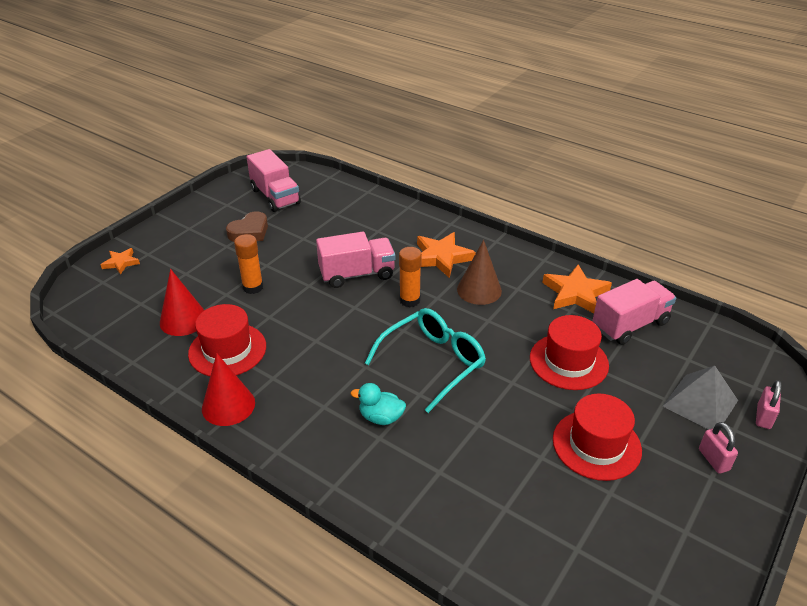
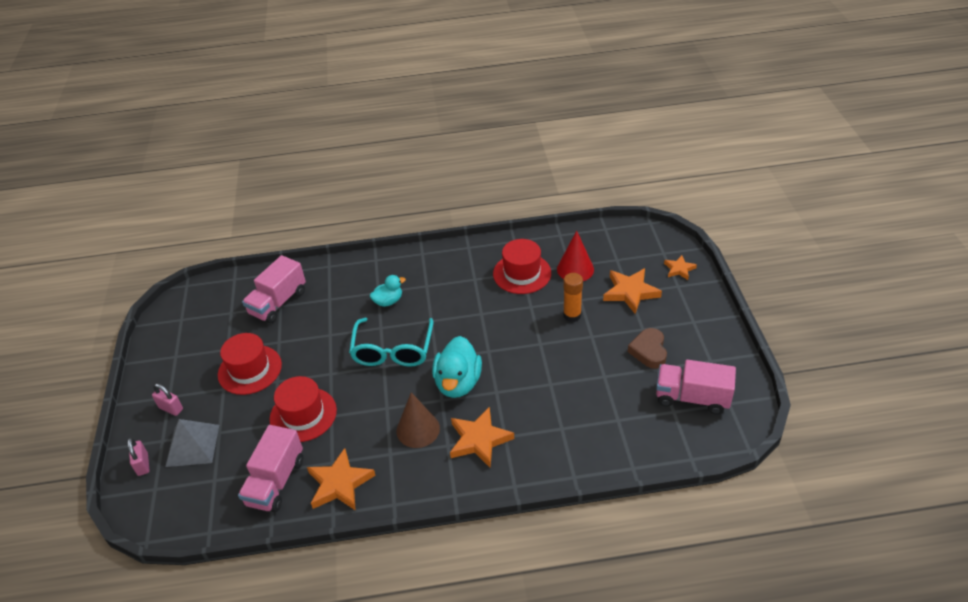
camera: 140 degrees right, 5 degrees up
red cone [202,353,255,426] -> none
pink truck [316,232,396,288] -> pink truck moved to [242,255,306,324]
orange glue stick [399,247,422,307] -> turquoise duck [432,336,482,398]
none -> orange star [603,268,662,314]

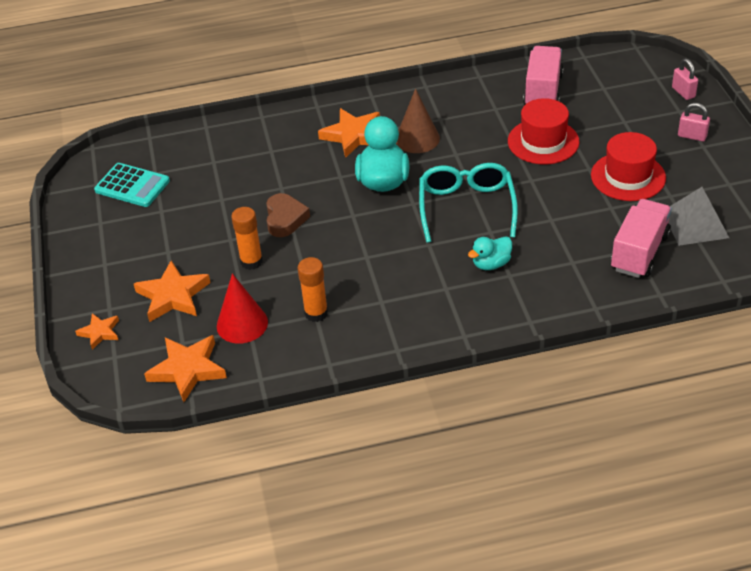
camera: 175 degrees right, 0 degrees up
grey pyramid [165,419,219,467] -> grey pyramid moved to [668,187,729,246]
orange star [307,448,376,511] -> orange star moved to [144,335,227,402]
red hat [493,239,551,294] -> orange glue stick [298,257,328,322]
brown heart [628,328,667,369] -> brown heart moved to [266,193,310,237]
pink truck [656,360,736,414] -> turquoise calculator [94,163,170,207]

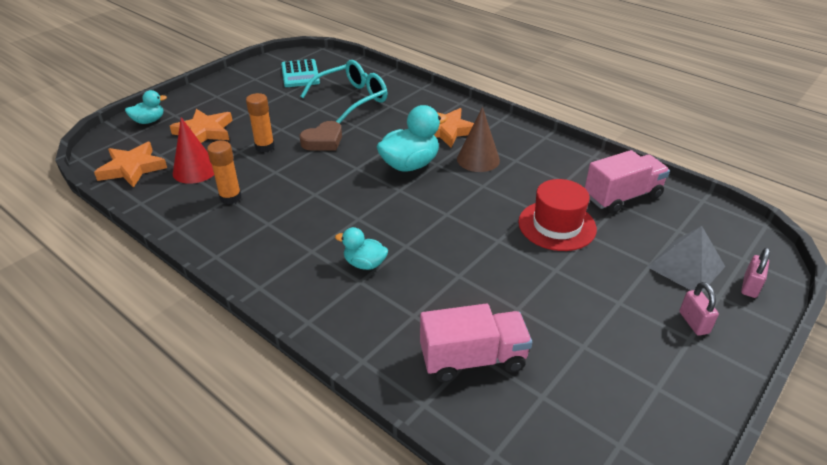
camera: 50 degrees right, 5 degrees down
orange star [75,313,119,350] -> turquoise duck [125,90,167,124]
turquoise glasses [419,163,518,243] -> turquoise glasses moved to [301,60,388,124]
red hat [591,132,666,201] -> none
grey pyramid [668,187,729,246] -> grey pyramid moved to [648,226,725,292]

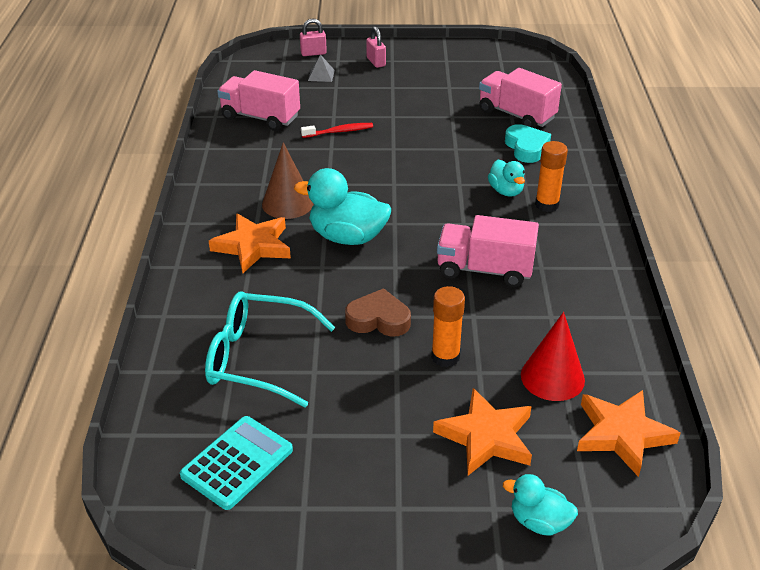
camera: 130 degrees left, 0 degrees up
orange glue stick [207,140,242,204] -> orange glue stick moved to [535,141,568,212]
red hat [518,179,597,251] -> red toothbrush [301,123,373,138]
grey pyramid [648,226,725,292] -> grey pyramid [308,54,335,82], size x0.54
pink padlock [679,282,719,336] -> pink padlock turned 60 degrees counterclockwise [366,26,386,68]
none -> pink truck [437,215,539,287]
none -> turquoise heart [505,124,551,163]

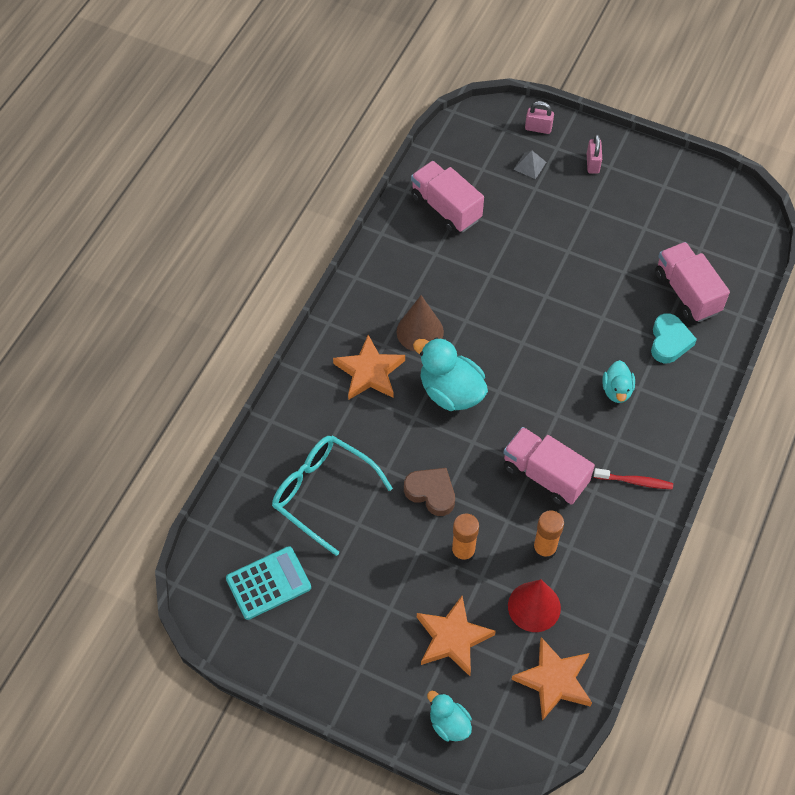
camera: 25 degrees right, 20 degrees up
red toothbrush [301,123,373,138] -> red toothbrush moved to [594,468,673,489]
orange glue stick [535,141,568,212] -> orange glue stick moved to [533,510,564,560]

